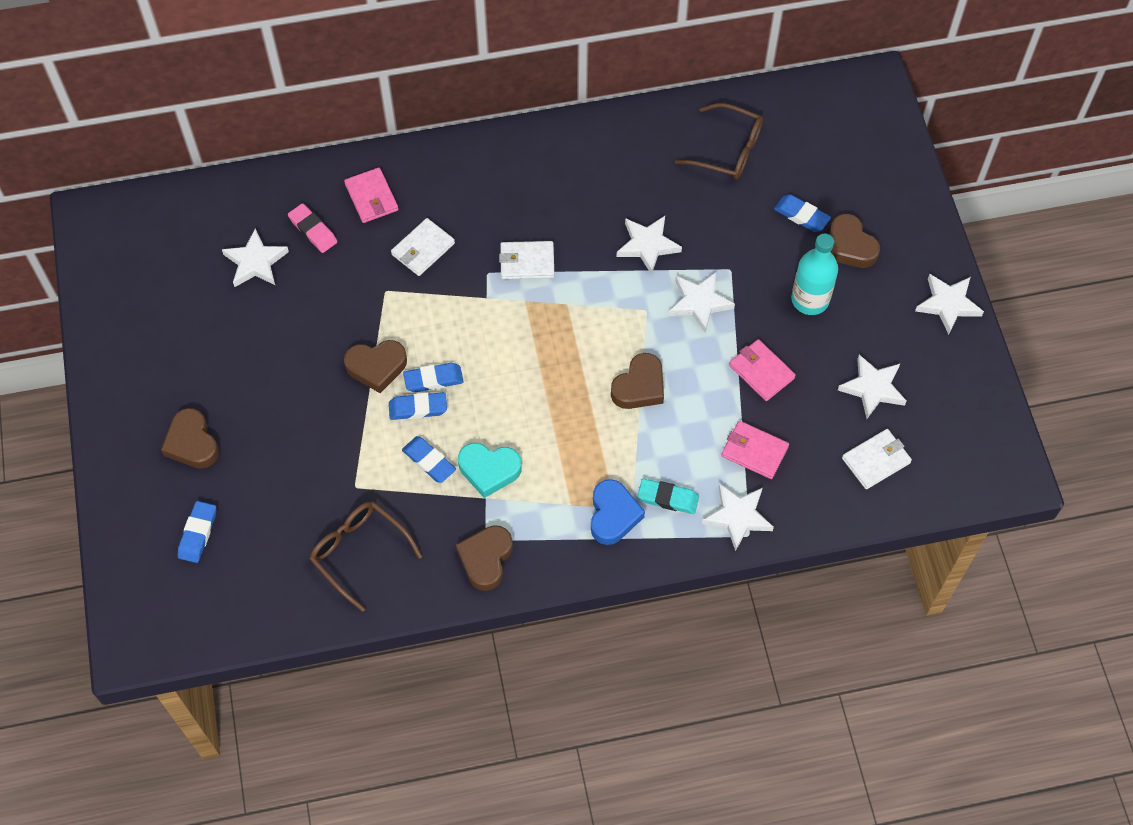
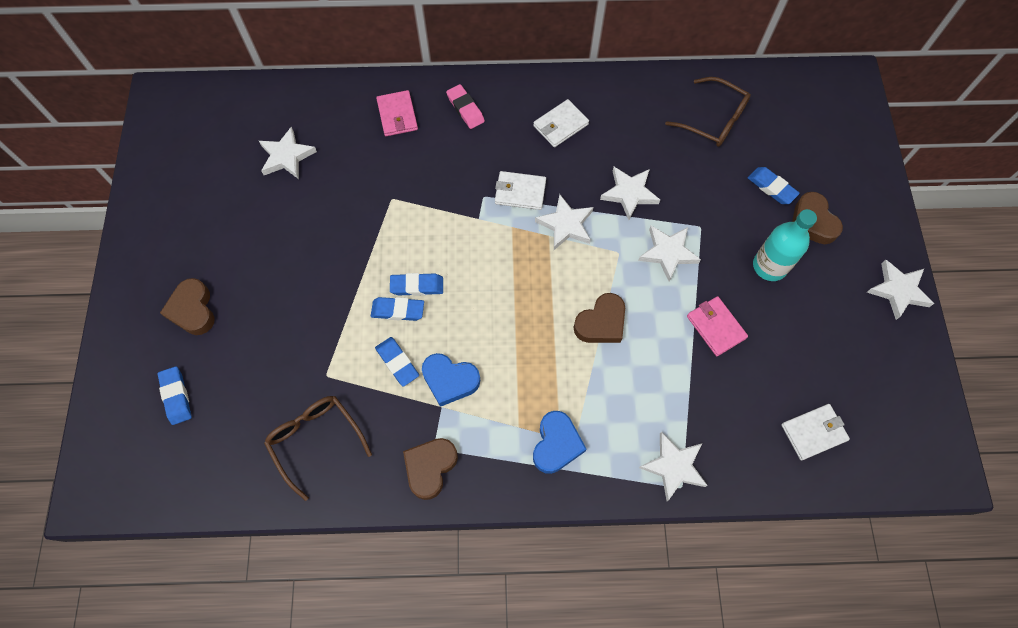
camera: 10 degrees right, 5 degrees up
blue eraser [178,501,216,563] -> blue eraser turned 45 degrees counterclockwise [157,366,192,425]
pink eraser [288,203,337,253] -> pink eraser moved to [446,84,485,129]
brown heart [344,340,407,393] -> none
white wallet [391,218,455,276] -> white wallet moved to [533,99,589,147]
turquoise heart [458,443,522,498] -> blue heart [422,353,480,407]
turquoise eraser [638,479,699,514] -> none
pink wallet [721,421,789,479] -> none
white star [838,355,907,419] -> white star moved to [535,194,593,250]

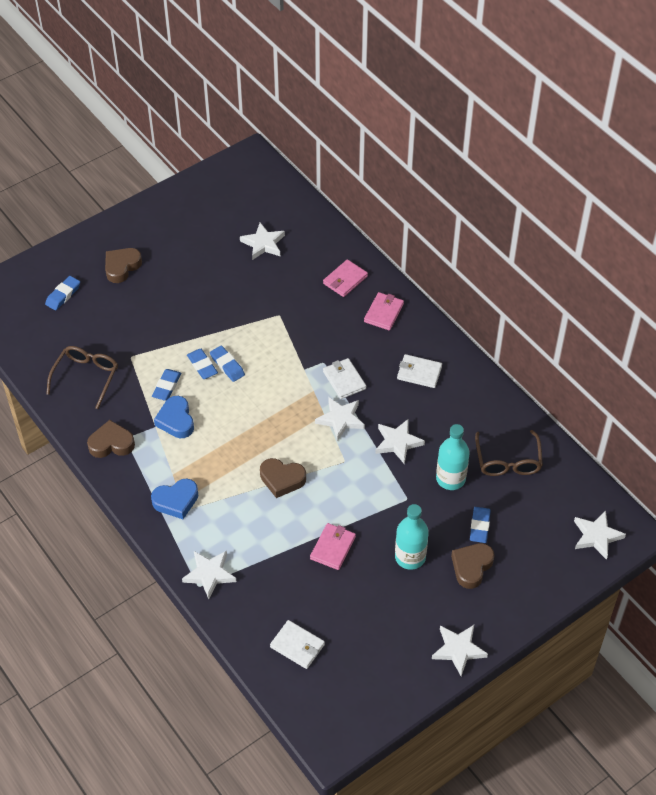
camera: 55 degrees right, 15 degrees down
pink eraser [446,84,485,129] -> pink wallet [364,292,404,330]
white star [638,226,701,281] -> white star moved to [574,511,626,560]
none -> turquoise bottle [436,424,470,490]

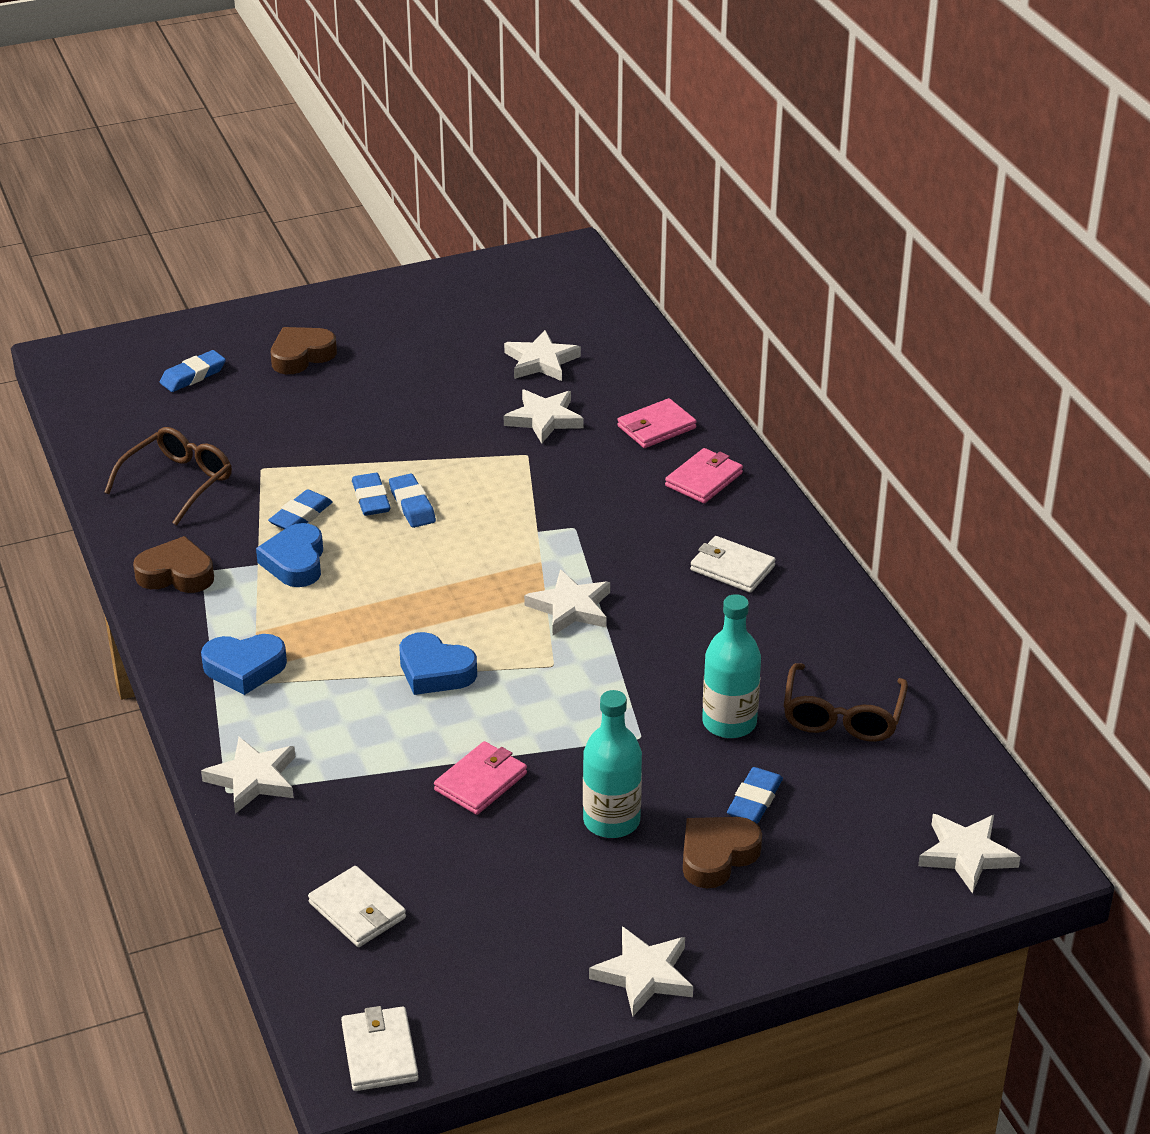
camera: 15 degrees right, 15 degrees down
brown heart [260,458,306,498] -> blue heart [399,632,477,695]
white wallet [323,358,366,399] -> white wallet moved to [341,1006,419,1091]
white star [375,419,425,464] -> white star moved to [504,389,584,444]

